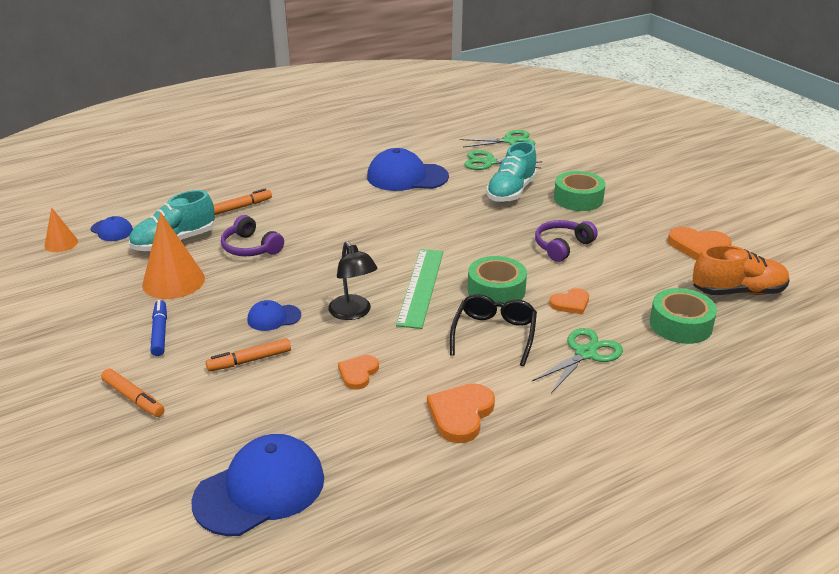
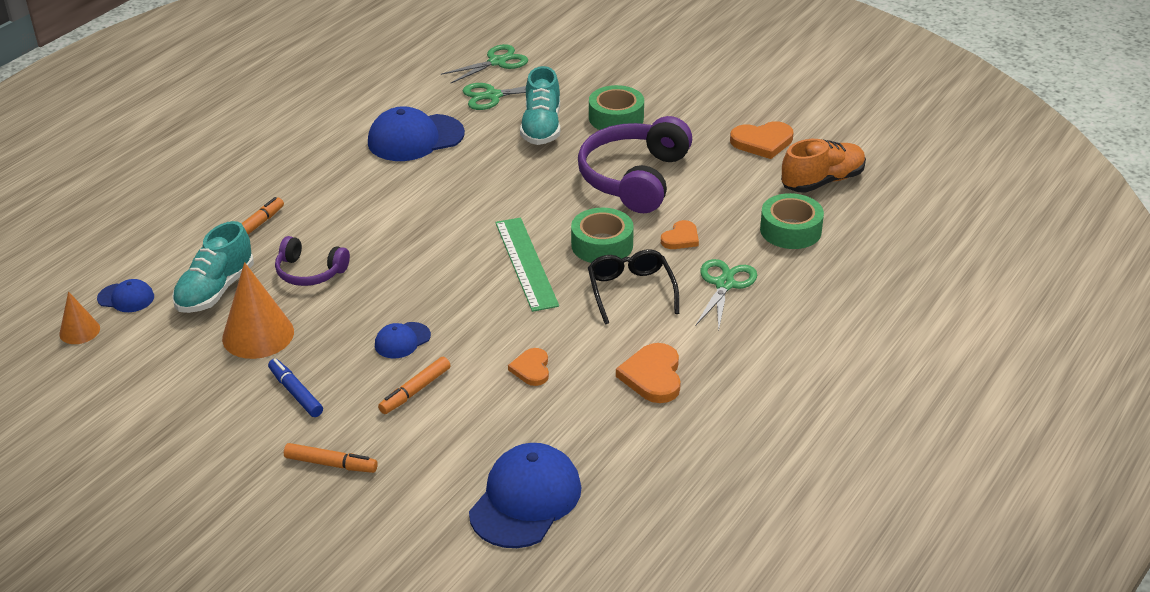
camera: 25 degrees left, 5 degrees up
black lamp [328,241,378,320] -> none
purple headphones [535,220,598,262] -> purple headphones [578,116,692,213], size x1.85

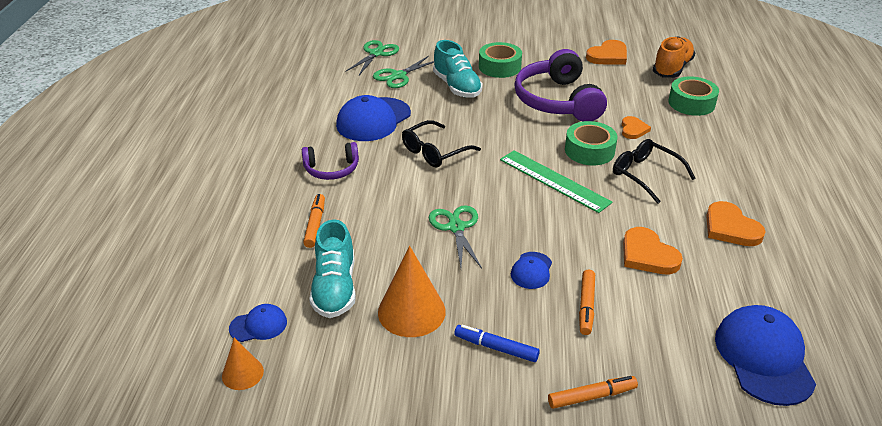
camera: 30 degrees left, 0 degrees up
purple headphones [275,236,350,286] -> purple headphones moved to [302,142,359,180]
orange heart [508,348,549,386] -> orange heart [623,227,683,274], size x1.57
green scissors [696,259,757,331] -> green scissors moved to [429,205,482,269]
none -> black glasses [402,120,481,167]

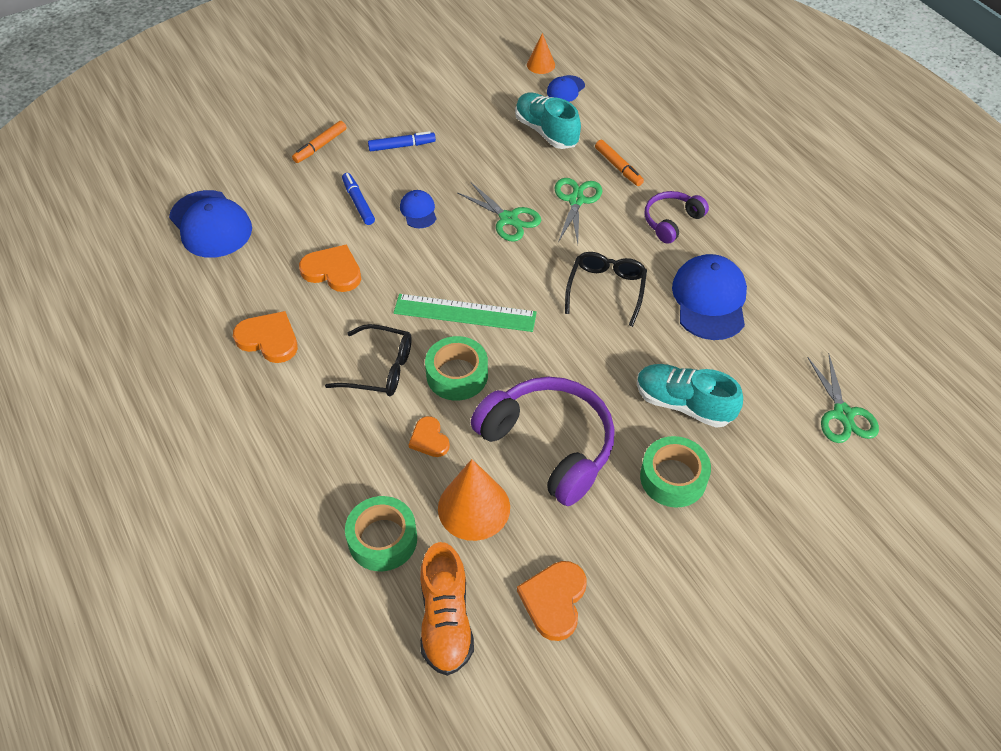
camera: 145 degrees right, 15 degrees up
green scissors [373,56,434,88] -> green scissors moved to [555,178,602,244]
orange cone [378,246,446,337] -> orange cone moved to [438,459,510,541]
orange marker [579,270,595,335] -> blue marker [342,173,375,225]

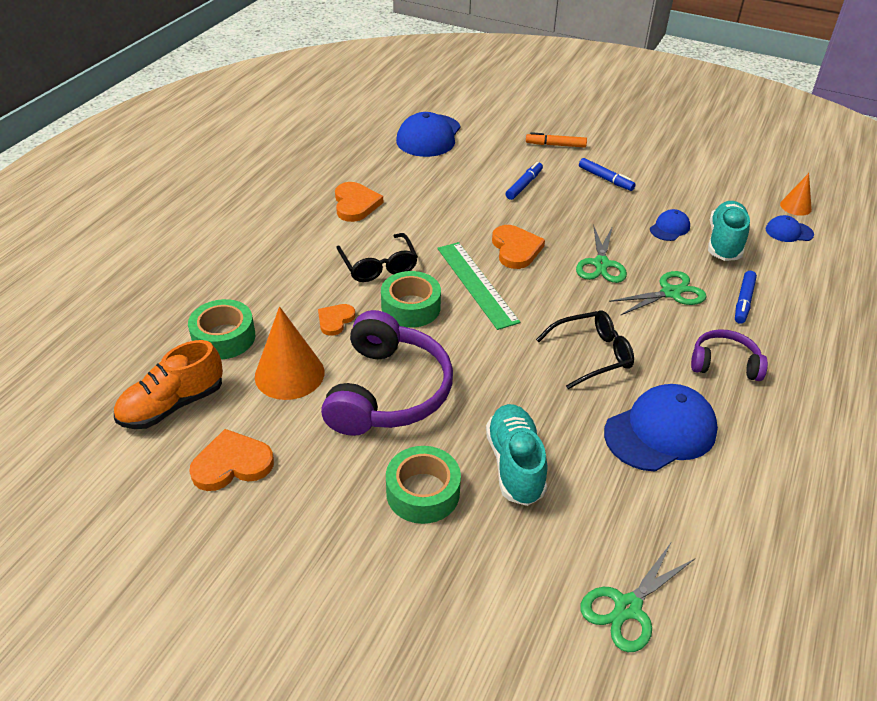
camera: 55 degrees right, 10 degrees down
orange heart [299,244,361,292] -> orange heart moved to [492,225,545,269]
blue cap [400,190,437,228] -> blue cap moved to [650,209,690,241]
orange marker [595,140,644,186] -> blue marker [735,271,757,324]

